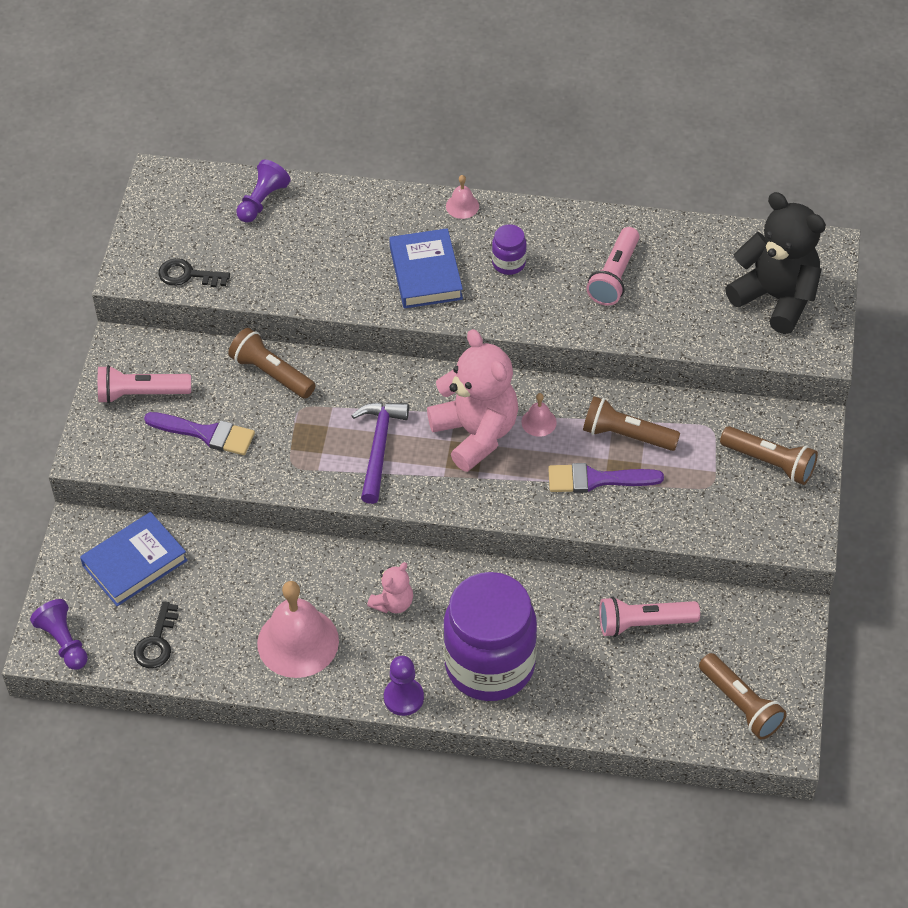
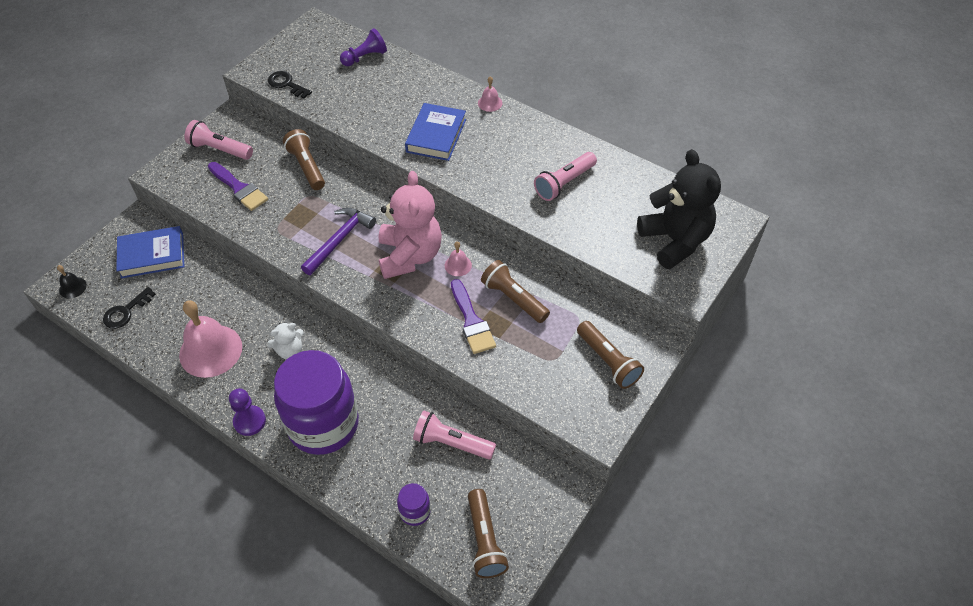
camera: 25 degrees right, 0 degrees up
purple pawn [30,599,88,670] -> black bell [57,265,87,298]
pink teddy bear [367,562,413,613] -> white teddy bear [267,322,304,359]
purple jar [492,224,527,275] -> purple jar moved to [397,483,431,526]
purple brush [548,463,664,493] -> purple brush turned 135 degrees counterclockwise [451,279,496,354]

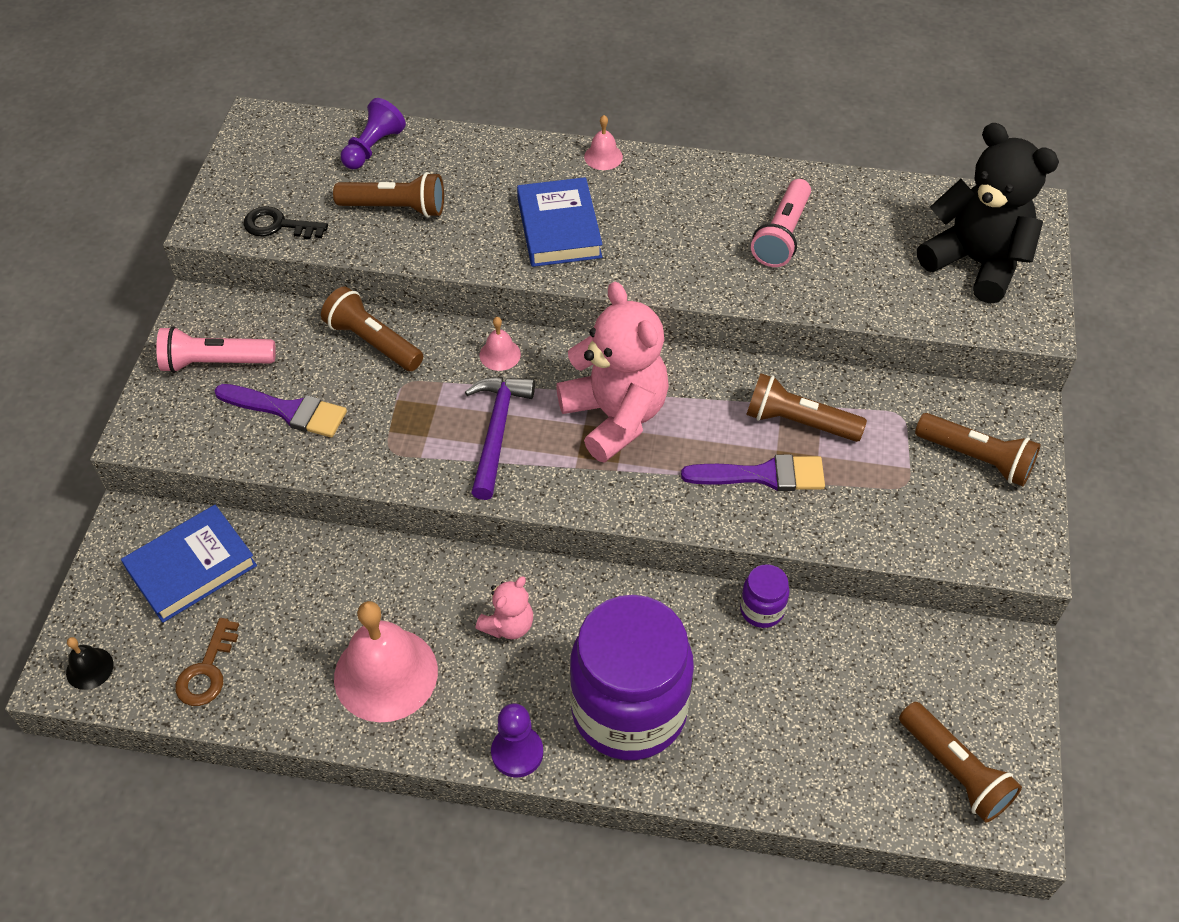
camera: 25 degrees left, 0 degrees up
black key [103,287,156,329] -> brown key [175,618,239,706]
white teddy bear [267,322,304,359] -> pink teddy bear [476,576,533,639]
purple jar [397,483,431,526] -> purple jar moved to [740,564,790,628]
pink flashlight [413,411,496,460] -> none
pink bell [445,241,472,276] -> pink bell moved to [480,317,521,371]
purple brush [451,279,496,354] -> purple brush turned 45 degrees counterclockwise [681,454,825,491]
none -> brown flashlight [333,172,444,217]

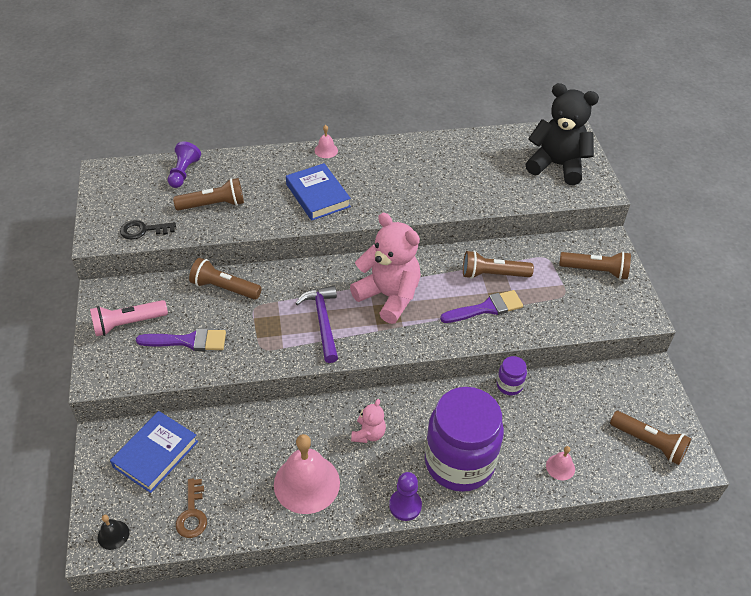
camera: 20 degrees left, 5 degrees down
pink bell [480,317,521,371] -> pink bell moved to [546,446,575,480]
pink flashlight [751,179,811,267] -> none

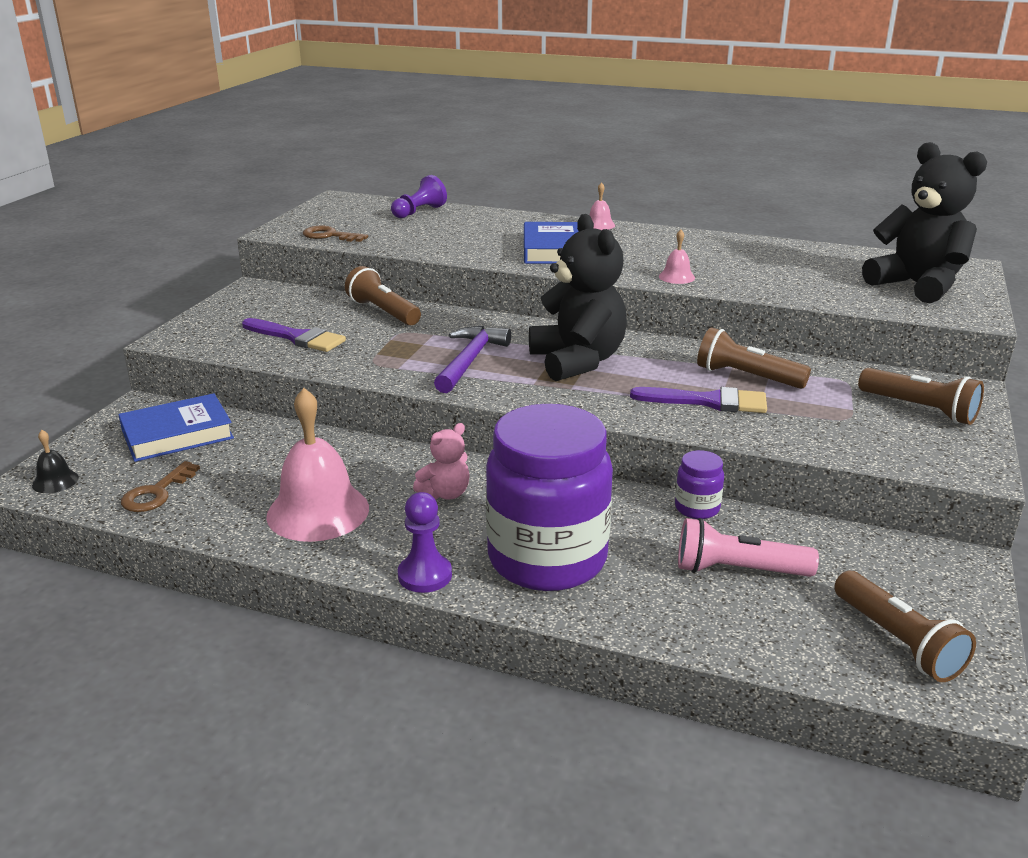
camera: 30 degrees right, 20 degrees down
pink flashlight [90,300,168,336] -> pink flashlight moved to [678,518,819,577]
black key [120,220,176,240] -> brown key [303,226,368,242]
brown flashlight [173,178,244,211] -> none
pink teddy bear [350,213,421,324] -> black teddy bear [529,214,627,381]
pink bell [546,446,575,480] -> pink bell moved to [659,230,695,284]

